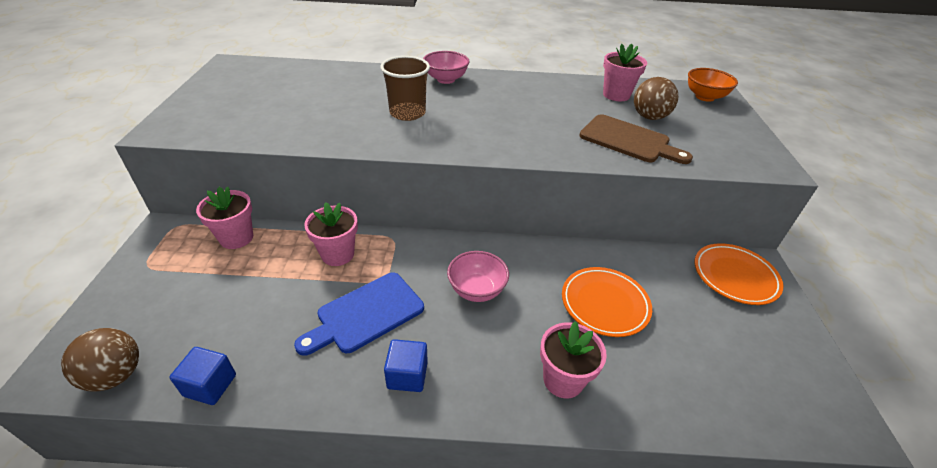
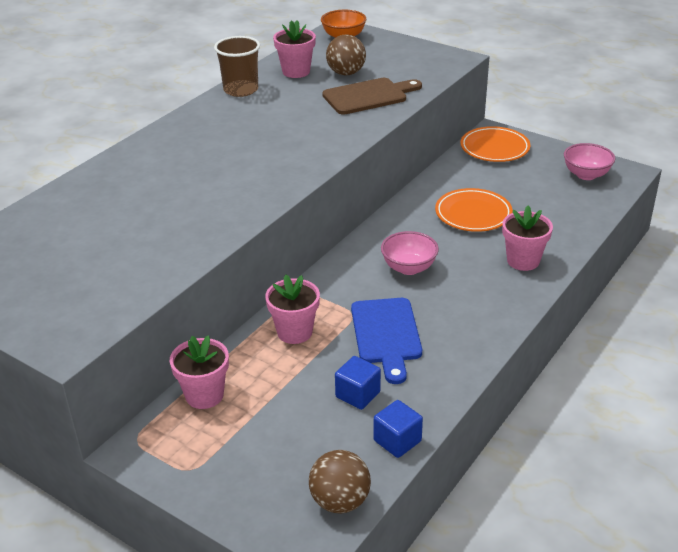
camera: 55 degrees left, 5 degrees down
brown cup [380,56,430,121] -> brown cup moved to [214,36,260,97]
blue cube [384,339,428,392] -> blue cube moved to [335,356,381,410]
pink bowl [423,51,469,84] -> pink bowl moved to [564,143,615,180]

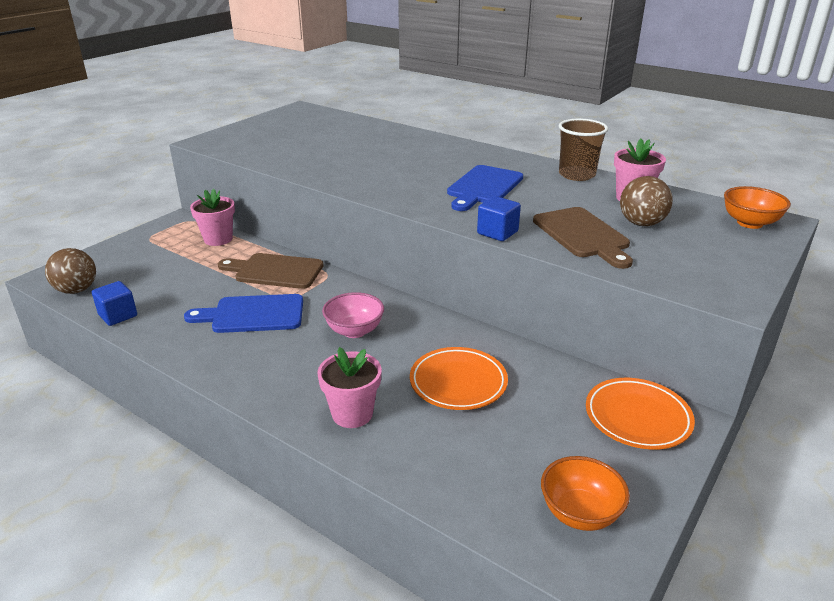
camera: 90 degrees right, 5 degrees down
pink flower pot [265,274,320,344] -> brown cutting board [218,253,324,289]
blue cube [335,356,381,410] -> blue cube moved to [477,196,521,241]
pink bowl [564,143,615,180] -> orange bowl [541,456,630,531]
none -> blue cutting board [447,165,523,211]

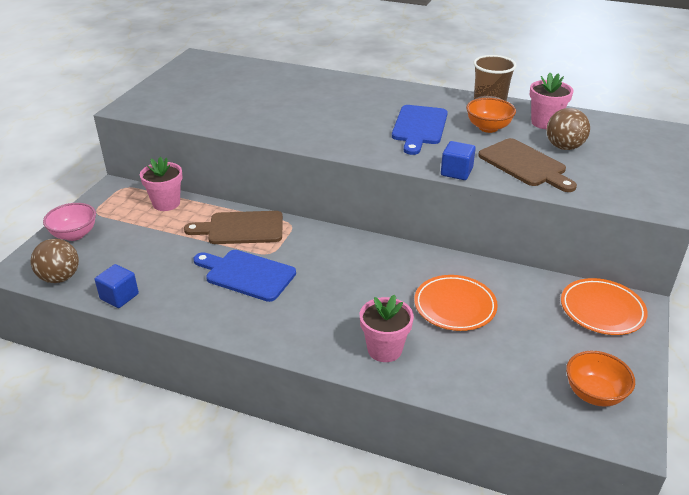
camera: 15 degrees left, 5 degrees up
blue cutting board [184,294,303,333] -> blue cutting board turned 45 degrees clockwise [194,250,296,302]
pink bowl [322,292,384,338] -> pink bowl moved to [43,203,96,241]
orange bowl [724,186,791,229] -> orange bowl moved to [466,98,516,133]

